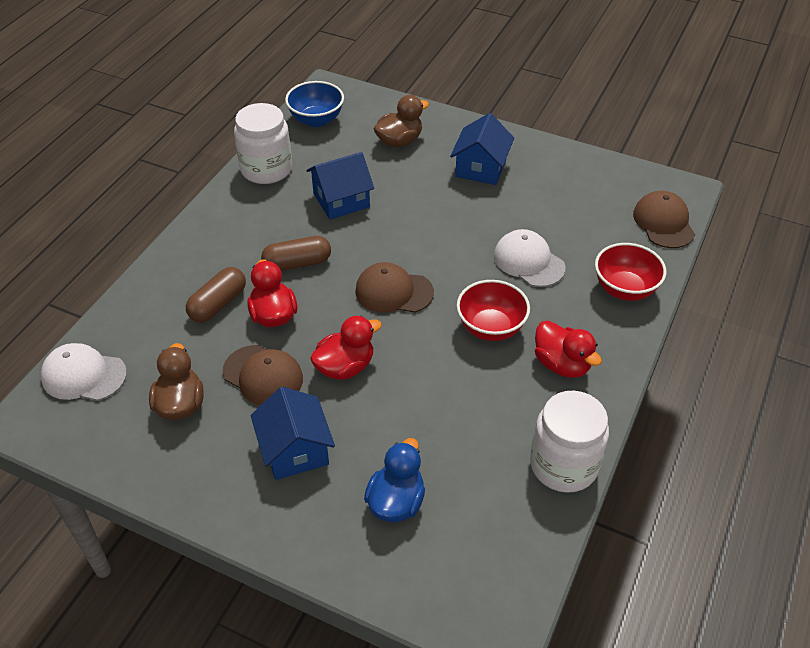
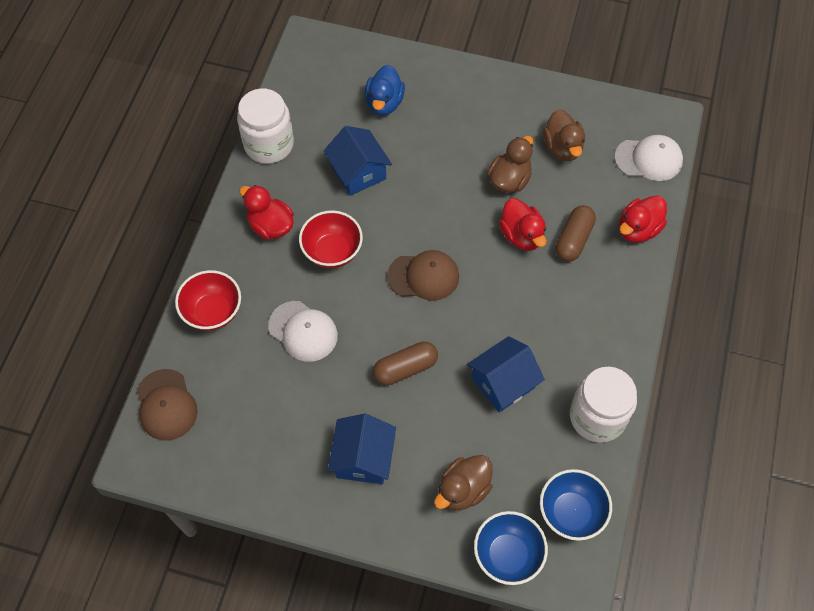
camera: 170 degrees right, 15 degrees up
brown cap [223,345,303,405] -> brown duck [487,136,533,193]
blue house [251,387,335,480] -> blue house moved to [324,126,392,196]
brown capsule [261,236,331,271] -> brown capsule moved to [373,341,438,385]
red duck [310,316,382,380] -> red duck moved to [619,195,667,243]
none -> blue bowl [474,511,548,585]

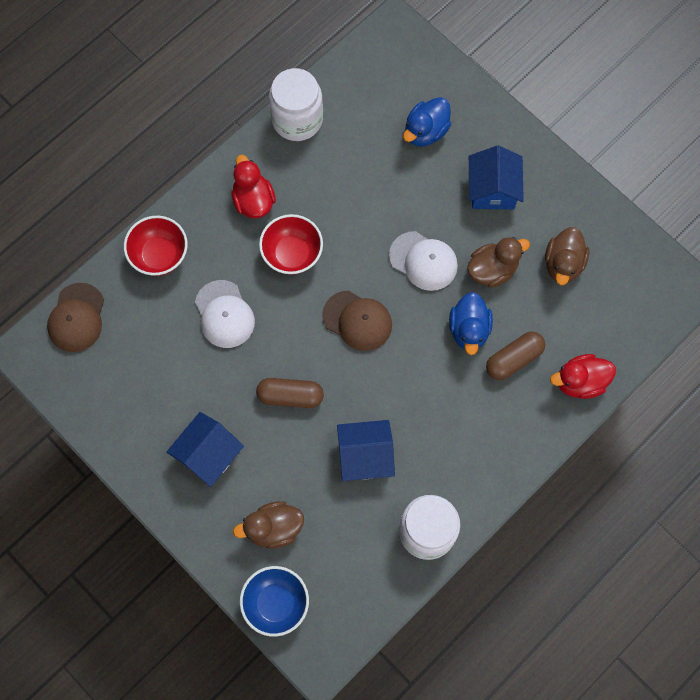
camera: 30 degrees right, 10 degrees up
blue house [324,126,392,196] -> blue house moved to [469,145,524,209]
red duck [499,198,547,251] -> blue duck [449,292,493,355]
blue bowl [540,469,612,541] -> none
white cap [614,135,683,181] -> white cap moved to [389,231,458,291]

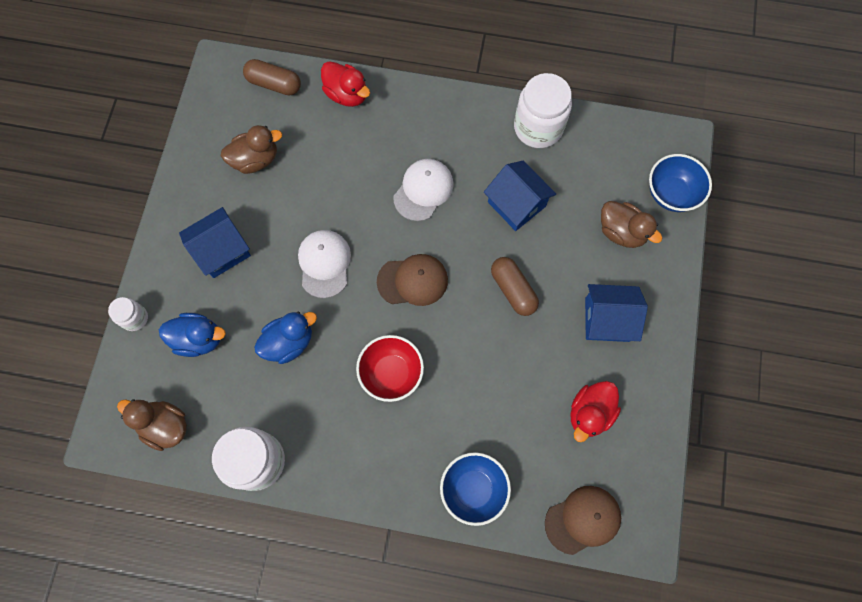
camera: 125 degrees left, 0 degrees up
red bowl [124,216,188,276] -> blue bowl [440,452,511,526]
white cap [195,280,255,348] -> white cap moved to [393,159,454,221]
red duck [231,155,276,218] -> red duck moved to [570,381,621,442]
brown cap [322,291,392,351] -> brown cap turned 90 degrees clockwise [377,254,448,306]
blue duck [449,292,493,355] -> blue duck moved to [254,311,317,364]
brown duck [467,237,530,288] -> brown duck moved to [117,399,187,451]
brown capsule [486,331,545,380] -> brown capsule moved to [243,59,301,96]
none -> white jar [108,297,148,331]

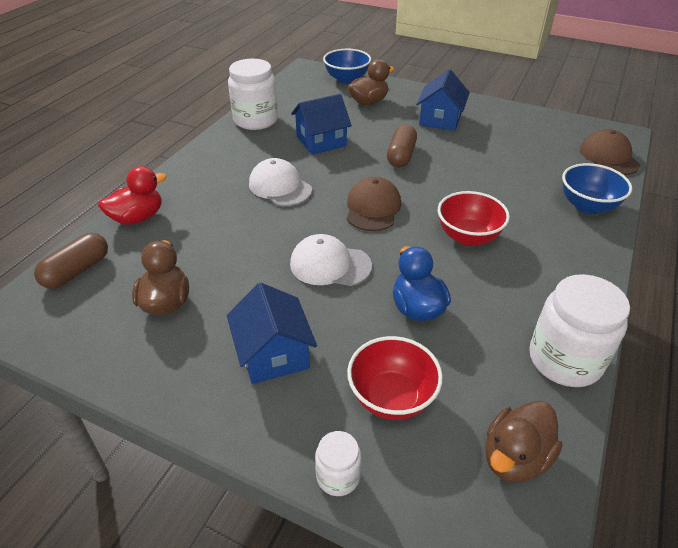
camera: 75 degrees left, 30 degrees down
blue duck [159,313,226,357] -> red bowl [347,336,443,420]
brown capsule [491,257,539,316] -> brown capsule turned 60 degrees counterclockwise [387,124,417,167]
red duck [570,381,621,442] -> none

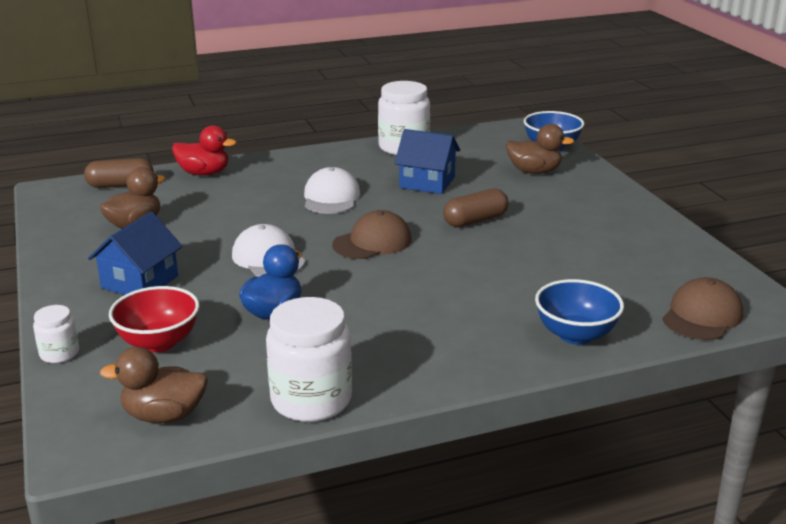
camera: 45 degrees right, 15 degrees down
blue house [416,69,470,131] -> none
red bowl [438,191,510,246] -> none

